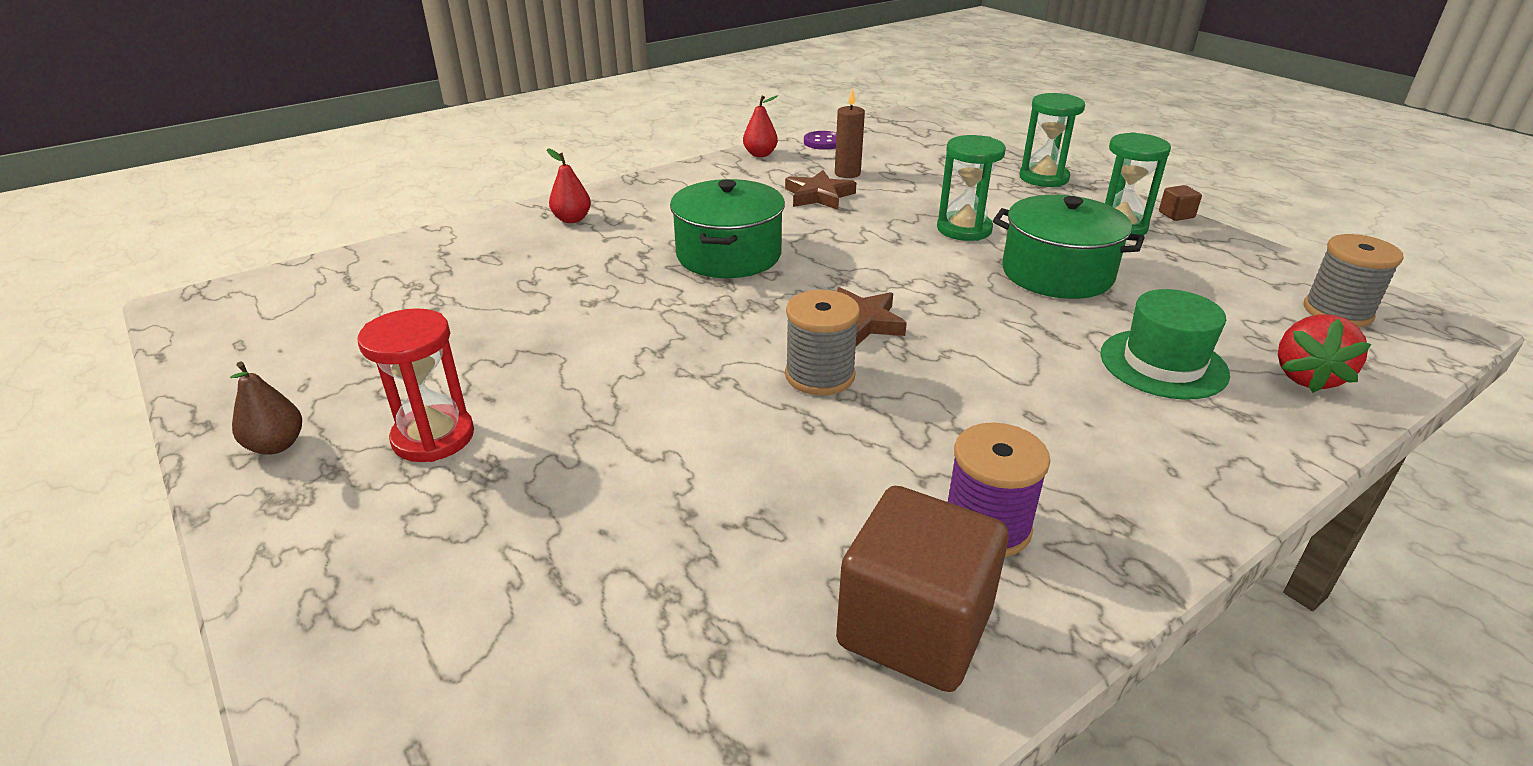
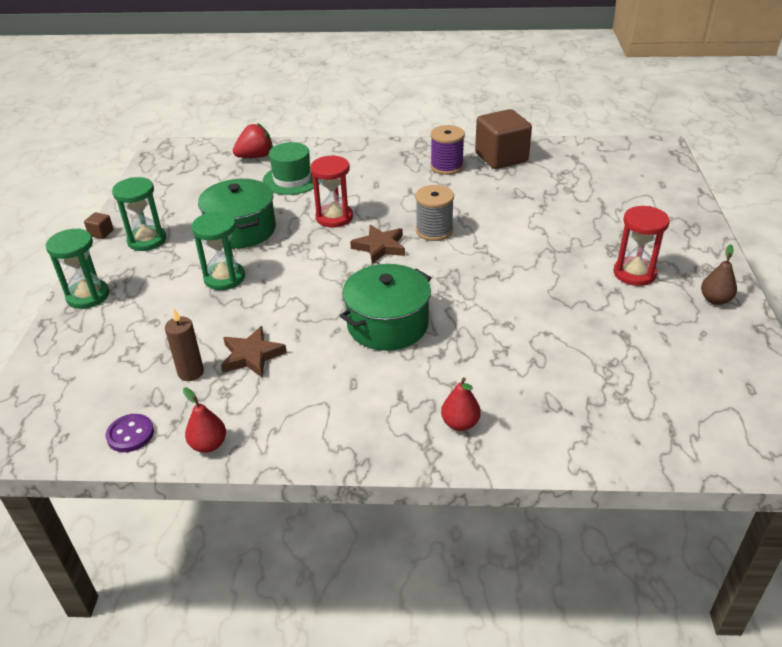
camera: 140 degrees left, 5 degrees up
grey spool [1304,234,1404,327] -> none
none -> red hourglass [310,155,353,228]

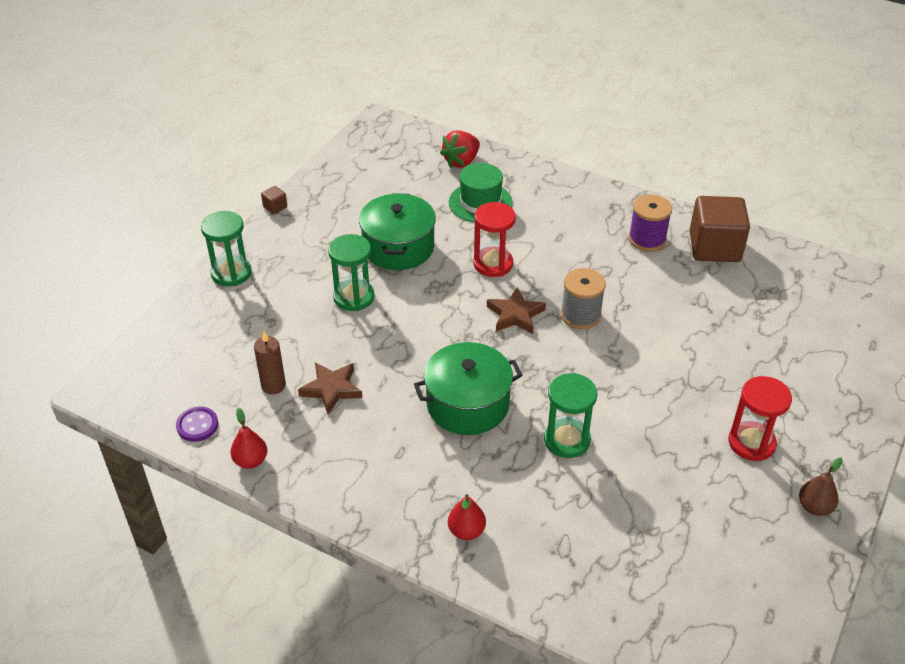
camera: 25 degrees right, 5 degrees up
green hourglass [112,177,166,251] -> green hourglass moved to [544,373,597,458]
red strawberry [233,123,273,158] -> red strawberry turned 135 degrees clockwise [440,130,480,168]

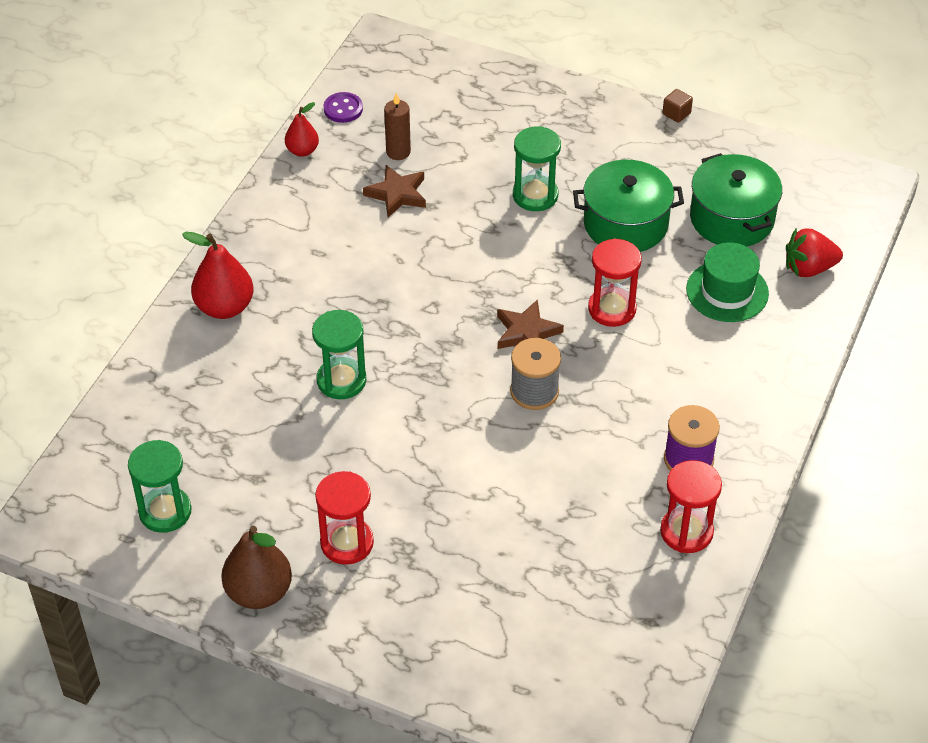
camera: 85 degrees right, 5 degrees up
green hourglass [201,211,252,286] -> green hourglass moved to [128,440,192,533]
green pot [414,342,523,435] -> green pot moved to [690,153,782,246]
red strawberry [440,130,480,168] -> red strawberry turned 45 degrees counterclockwise [786,229,843,277]
red pear [448,494,486,540] -> red pear [182,232,253,319], size x1.68
brown cube [689,196,750,262] -> red hourglass [660,460,722,553]
brown pear [799,458,843,516] -> brown pear [221,526,292,609], size x1.68

